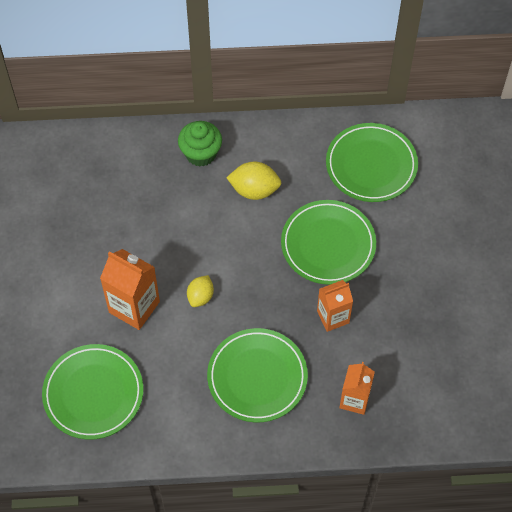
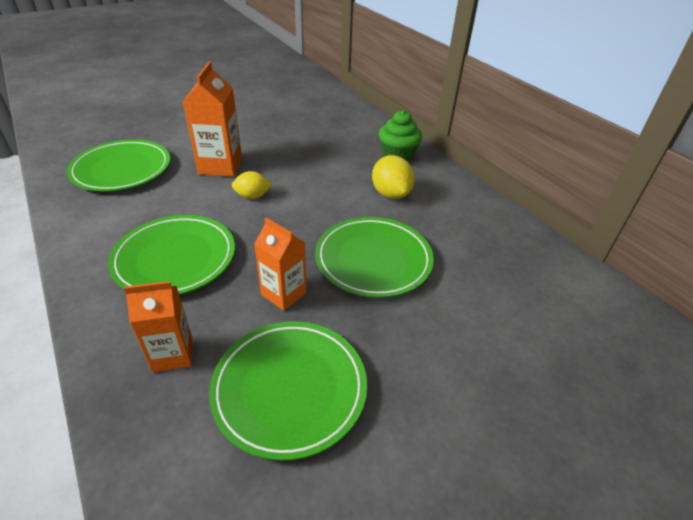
camera: 60 degrees right, 20 degrees down
green plate [326,123,418,202] -> green plate moved to [209,321,367,461]

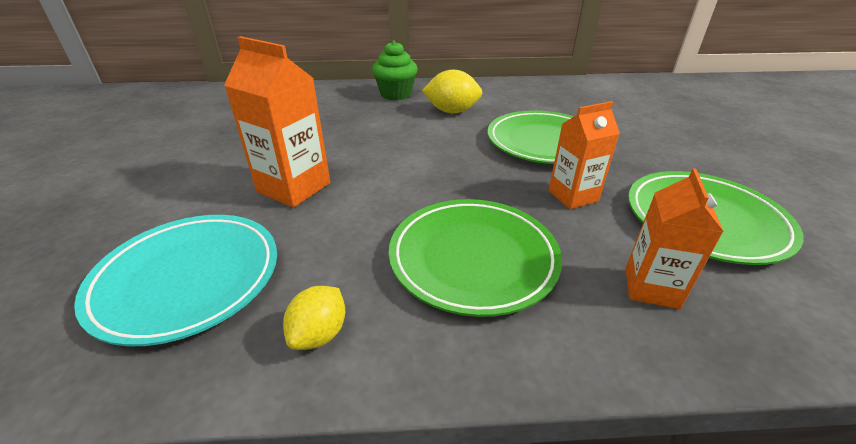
camera: 60 degrees left, 5 degrees down
green plate [67,139,170,191] -> turquoise plate [74,215,277,346]
yellow lemon [232,171,272,199] -> yellow lemon moved to [283,286,345,350]

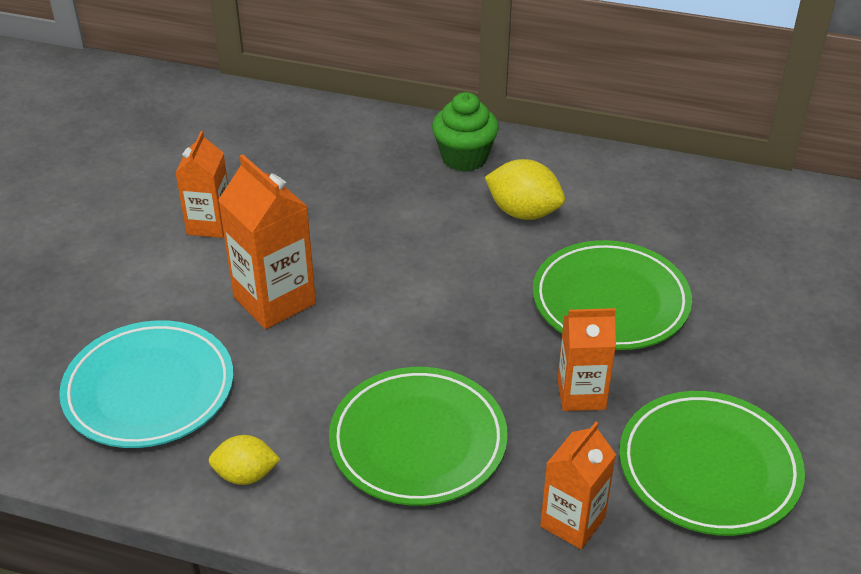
camera: 20 degrees right, 5 degrees up
yellow lemon [283,286,345,350] -> yellow lemon turned 45 degrees clockwise [209,435,280,485]
none -> orange carton [175,131,228,238]

